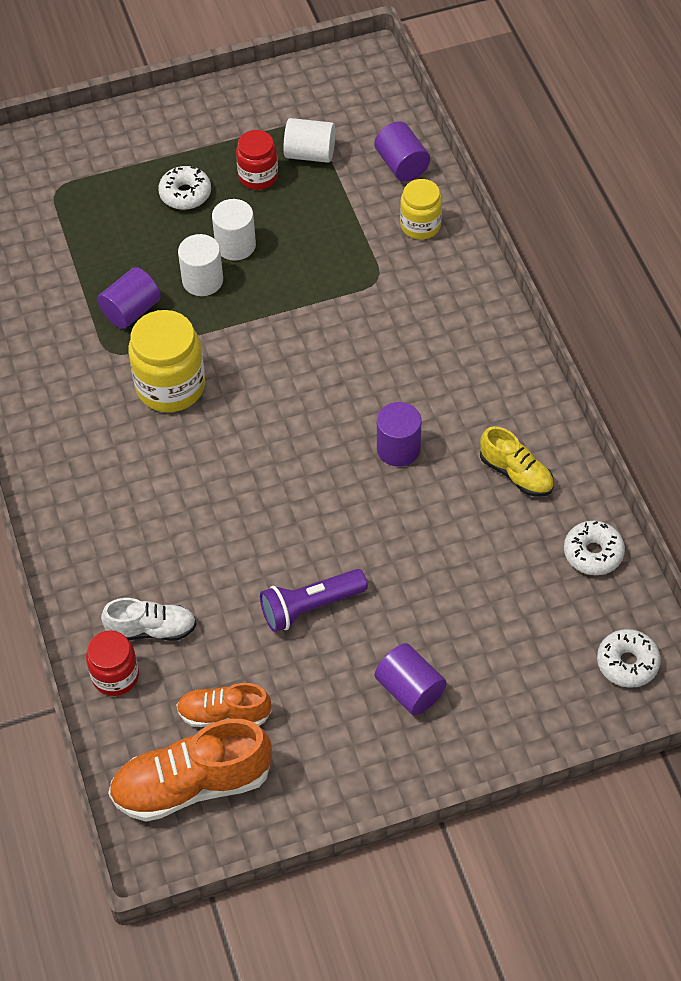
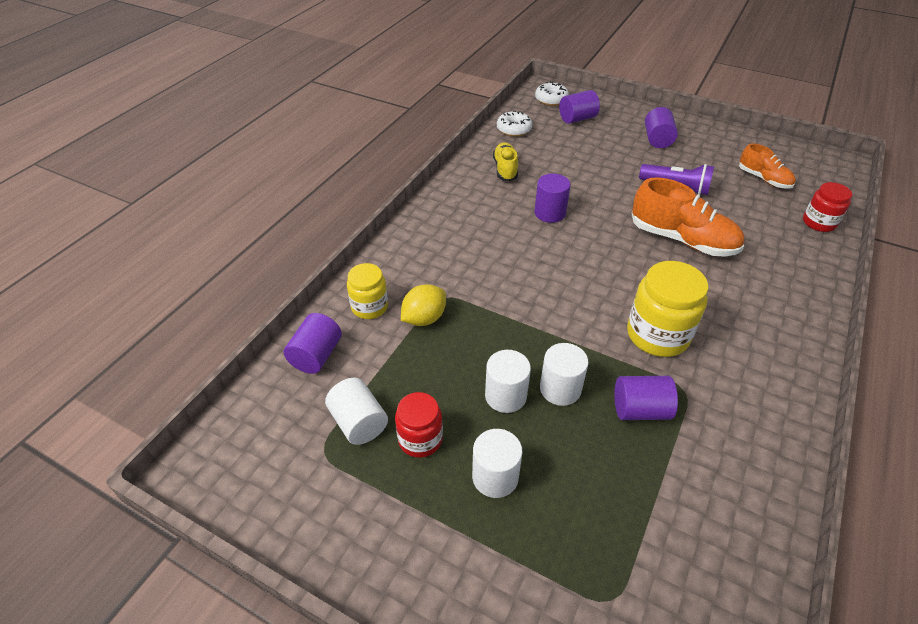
camera: 135 degrees left, 10 degrees down
white shoe [101,598,197,641] -> none
orange shoe [108,719,272,822] -> orange shoe moved to [632,178,744,257]
white donut [158,166,211,210] -> white cylinder [472,429,523,498]
none -> yellow lemon [401,284,446,326]
none -> purple cylinder [559,90,600,124]

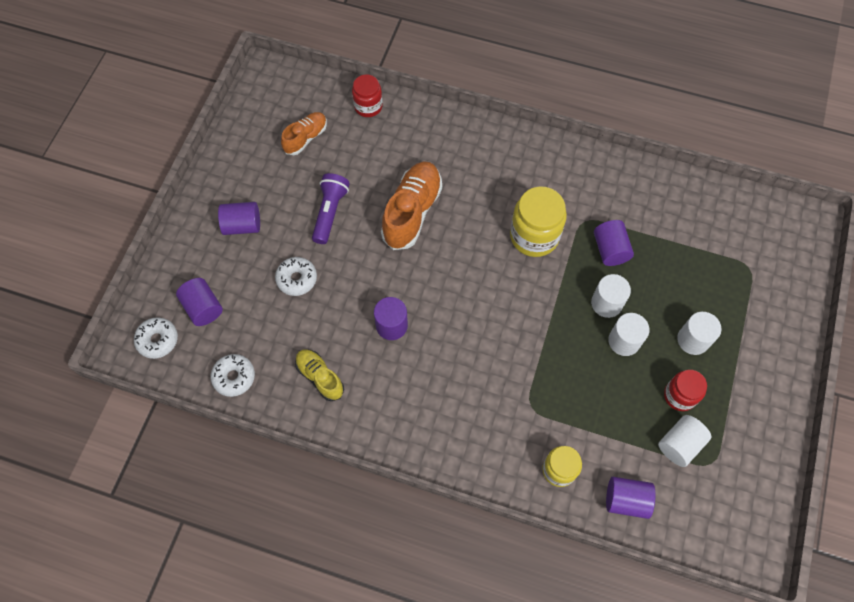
camera: 100 degrees left, 20 degrees up
yellow lemon [401,284,446,326] -> none
yellow shoe [493,142,518,181] -> yellow shoe turned 60 degrees clockwise [295,349,344,401]
none -> white donut [275,257,317,296]

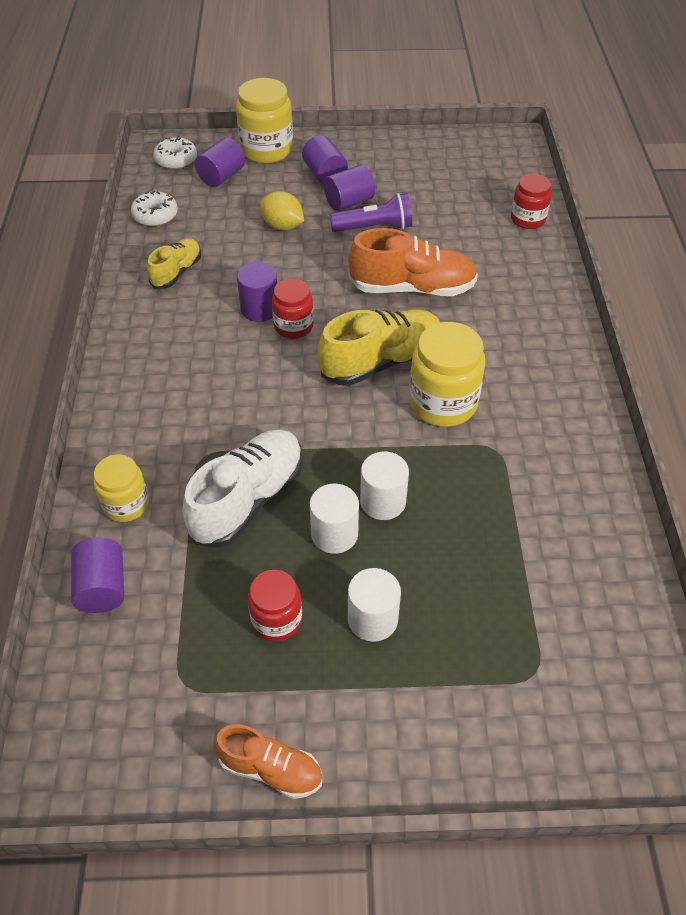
camera: 70 degrees right, 15 degrees down
white donut [275,257,317,296] -> yellow lemon [260,191,304,231]
orange shoe [281,112,327,155] -> orange shoe moved to [214,725,322,799]
purple cylinder [594,220,634,266] -> purple cylinder moved to [324,165,375,211]
white cylinder [658,415,711,467] -> none
none -> white shoe [182,430,303,548]
none -> yellow jar [236,78,293,163]
none -> red jar [272,279,313,339]
none -> yellow shoe [318,309,440,386]

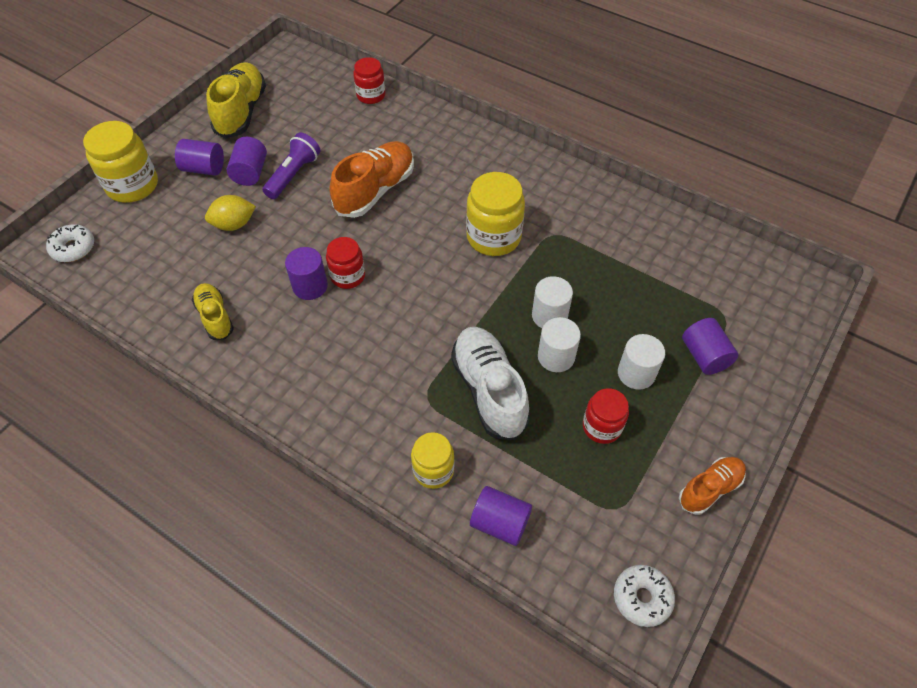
camera: 55 degrees left, 5 degrees up
white donut [131,191,178,227] -> white donut moved to [614,565,675,627]
purple cylinder [195,137,245,187] -> purple cylinder moved to [682,318,739,375]
yellow shoe [318,309,440,386] -> yellow shoe moved to [206,62,266,138]

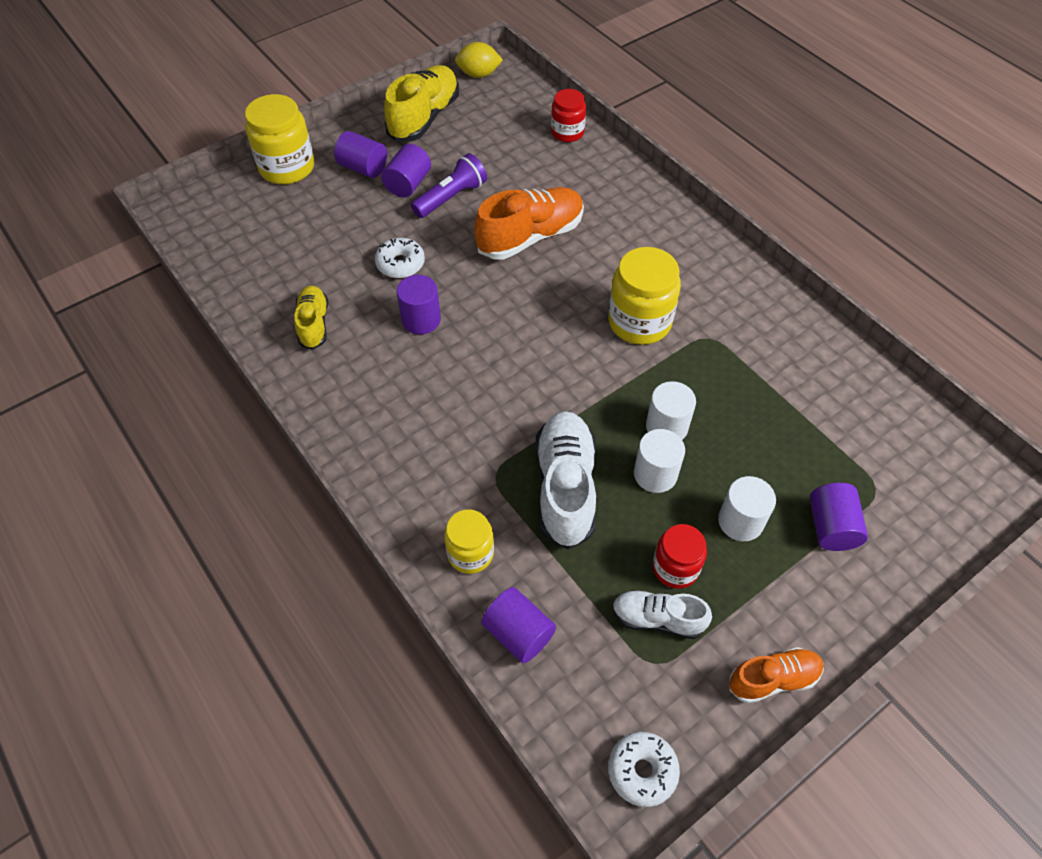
camera: 20 degrees right, 0 degrees up
white donut [46,224,94,262] -> white donut moved to [375,238,425,278]
yellow lemon [205,195,256,231] -> yellow lemon moved to [455,42,503,78]
red jar [326,237,365,289] -> none
none -> white shoe [612,590,712,639]

